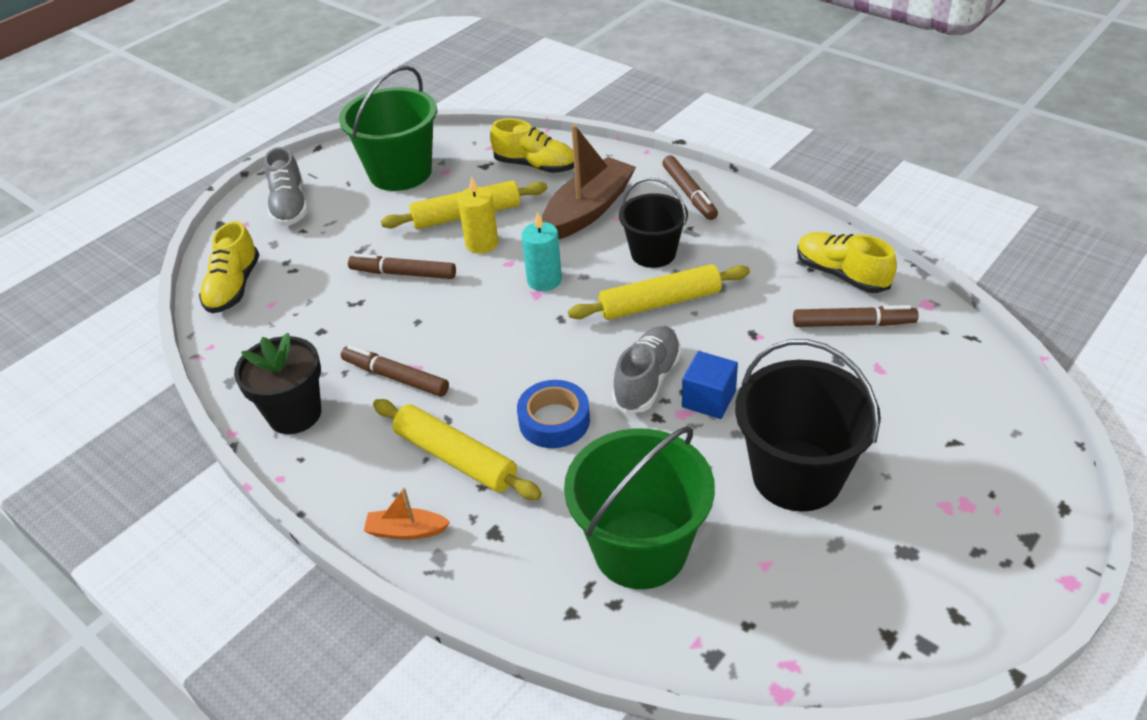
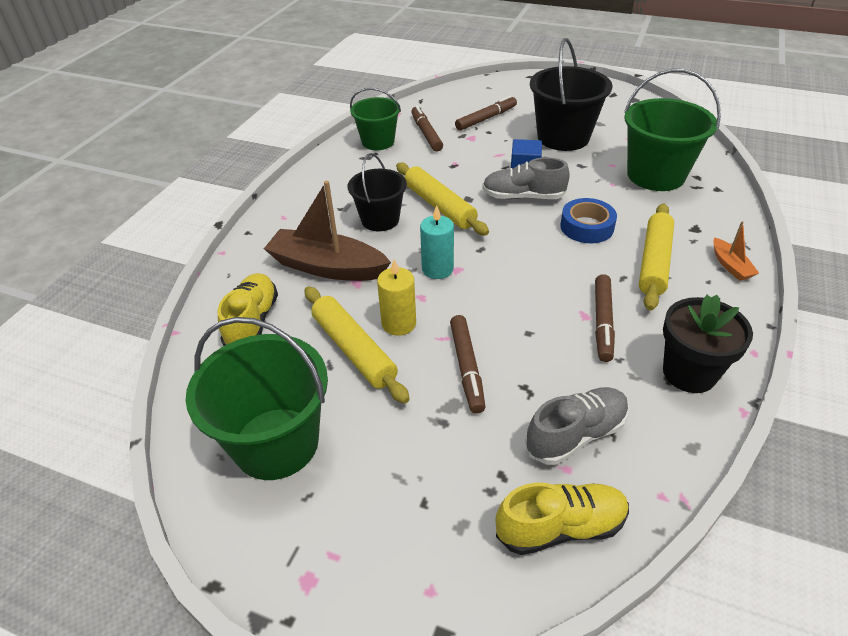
camera: 110 degrees left, 0 degrees up
grey shoe [264,147,308,226] -> grey shoe moved to [525,387,629,465]
brown marker [662,155,718,220] -> brown marker moved to [455,95,517,131]
yellow shoe [797,232,897,293] -> green bucket [350,88,401,150]

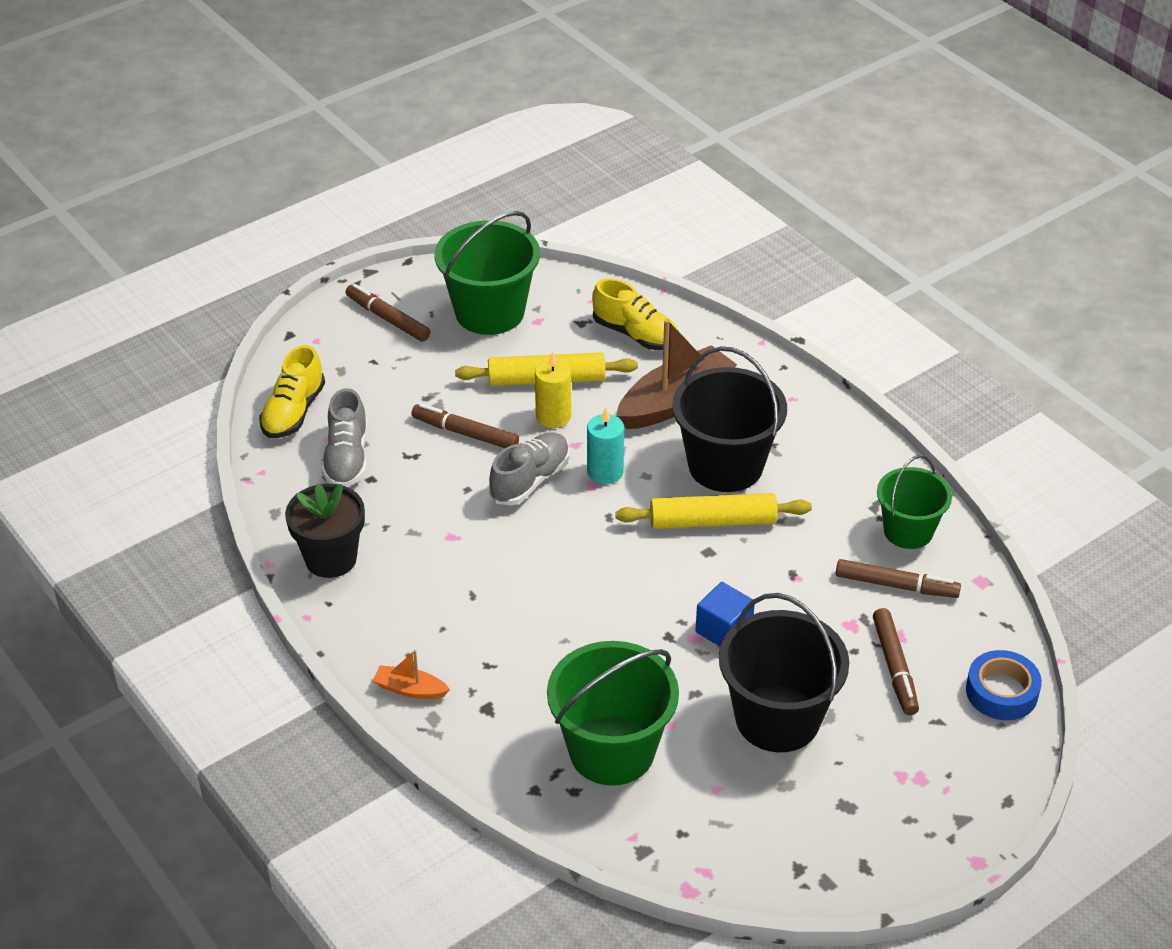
camera: 120 degrees right, 0 degrees up
black bucket [348,153,407,231] -> black bucket [672,346,787,492], size x1.57
grey shoe [482,157,570,199] -> grey shoe moved to [489,432,570,506]
blue tape [560,198,617,243] -> blue tape moved to [966,650,1042,720]
brown marker [595,274,615,362] -> brown marker moved to [346,284,430,342]
yellow rolling pin [639,203,674,310] -> none

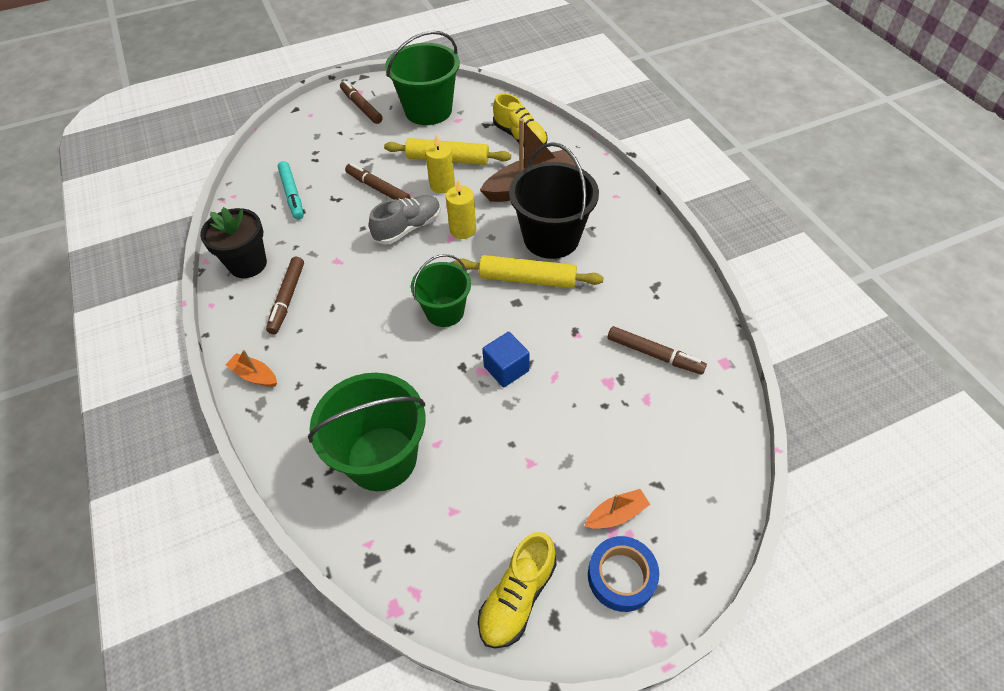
camera: 15 degrees right, 10 degrees up
yellow shoe [259,345,325,438] -> yellow shoe moved to [478,532,557,649]
grey shoe [321,388,367,487] -> turquoise marker [278,161,304,220]
turquoise candle [587,407,624,484] -> yellow candle [446,180,476,239]
black bucket [719,593,849,752] -> none
brown marker [873,608,919,715] -> brown marker moved to [266,257,304,334]
green bucket [877,455,952,549] -> green bucket moved to [411,254,471,327]
blue tape [966,650,1042,720] -> blue tape moved to [588,536,659,612]
none -> orange boat [584,489,651,529]

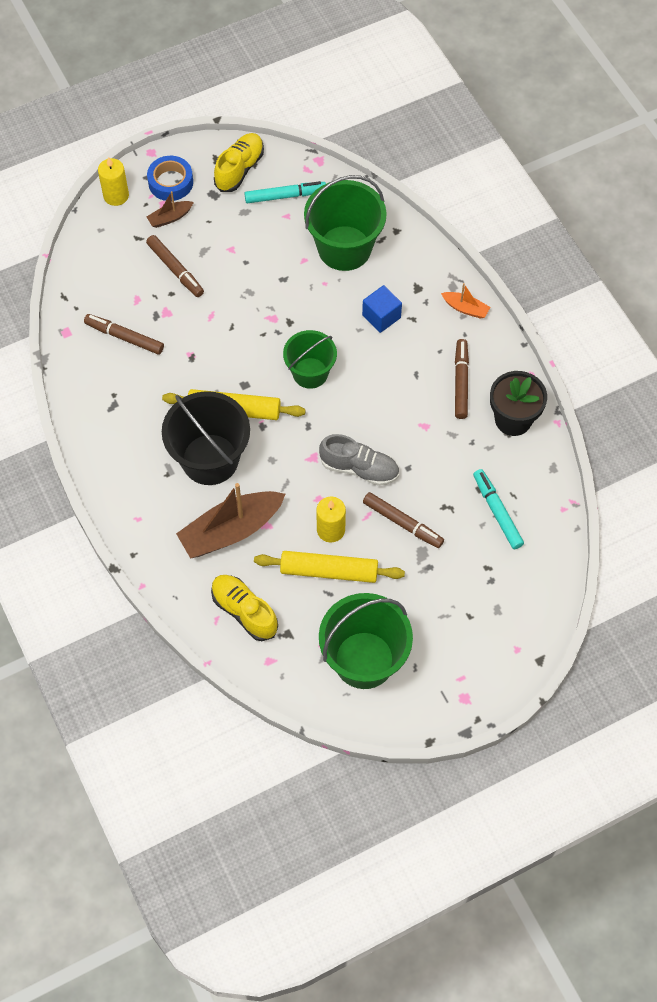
camera: 175 degrees right, 10 degrees up
brown marker [340,80,382,124] -> brown marker moved to [146,235,204,297]
grey shoe [369,195,441,245] -> grey shoe turned 120 degrees counterclockwise [319,434,399,486]
yellow candle [446,180,476,239] -> yellow candle moved to [98,157,129,206]
blue cube [482,332,530,388] -> blue cube moved to [362,285,402,333]
orange boat [584,489,651,529] -> brown boat [147,191,194,228]
none -> turquoise marker [244,181,326,203]

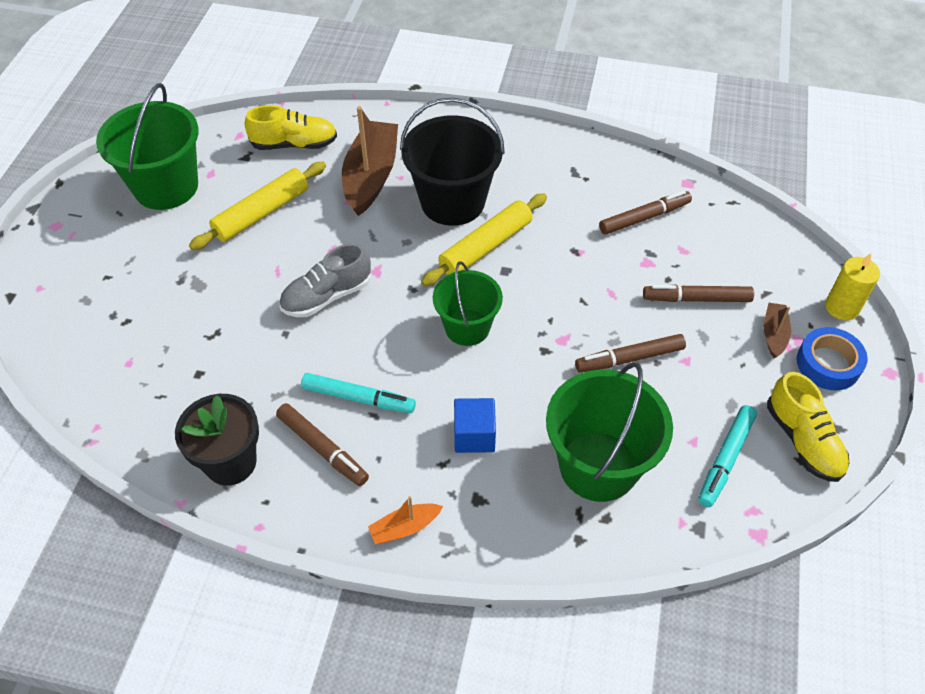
camera: 130 degrees right, 10 degrees down
yellow candle [316,497,346,542] -> none
brown marker [363,492,444,548] -> brown marker moved to [575,334,686,373]
turquoise marker [473,469,524,549] -> turquoise marker moved to [301,373,416,413]

